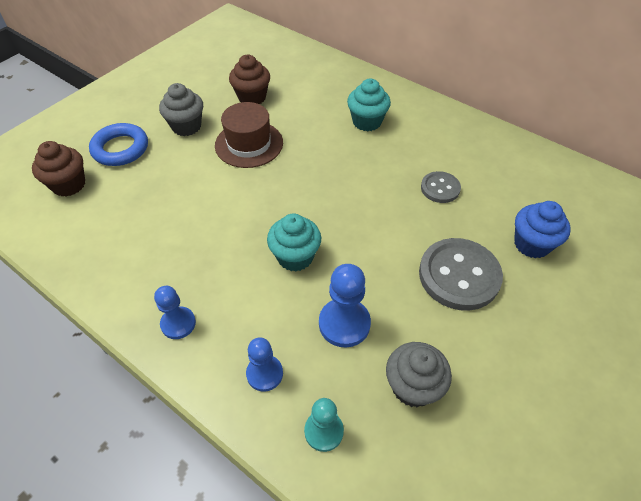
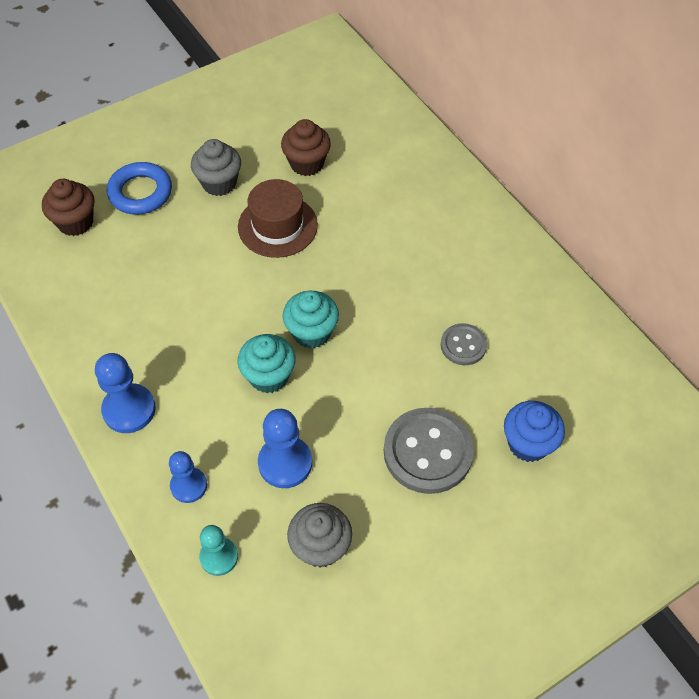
camera: 20 degrees right, 5 degrees up
blue pawn [154,286,196,339] -> blue pawn [95,353,156,433], size x1.50
turquoise cupcake [347,78,391,131] -> turquoise cupcake moved to [283,291,339,349]

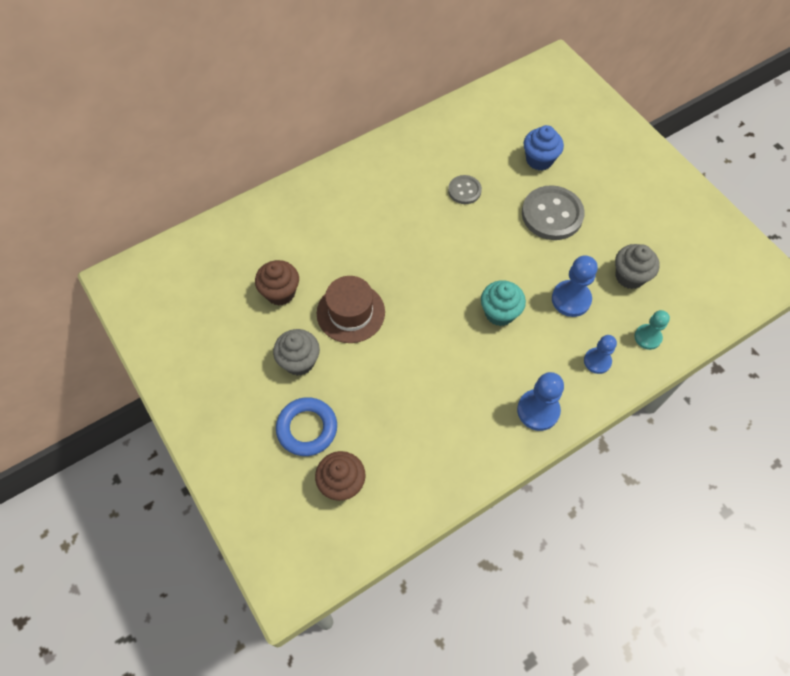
camera: 90 degrees left, 5 degrees up
turquoise cupcake [283,291,339,349] -> none

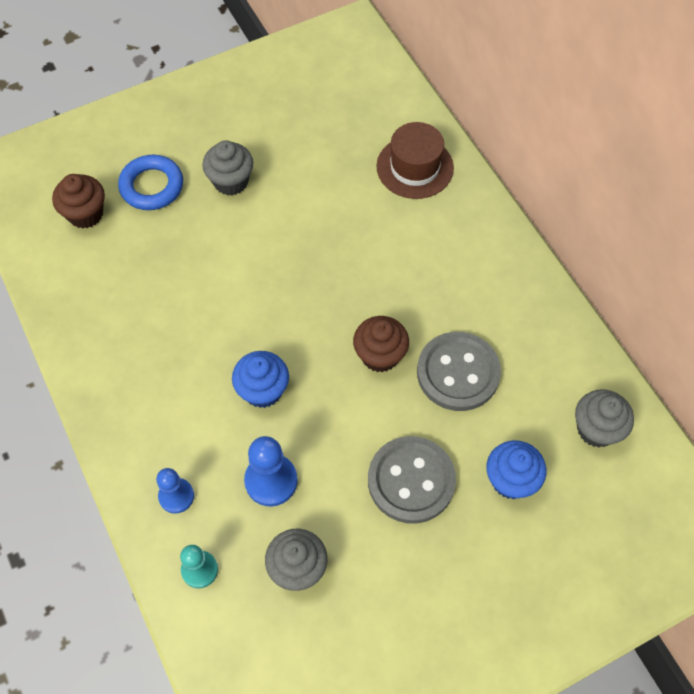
camera: 95 degrees right, 0 degrees up
brown cupcake [255,260,299,306] -> brown cupcake moved to [353,316,409,372]
brown hat [317,276,385,343] -> brown hat moved to [377,122,454,199]
grey button [448,175,482,204] -> grey button [417,332,501,411], size x1.81
turquoise cupcake [481,280,526,326] -> blue cupcake [232,351,289,408]
blue pawn [517,372,564,431] -> none
none -> grey cupcake [575,390,634,448]

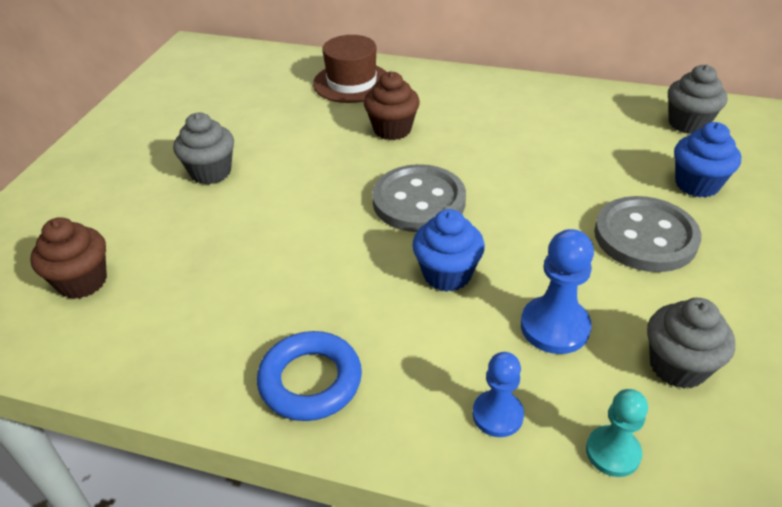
camera: 45 degrees left, 20 degrees down
blue ring [118,155,183,210] -> blue ring moved to [257,331,362,421]
brown cupcake [353,316,409,372] -> brown cupcake moved to [364,71,420,140]
grey button [417,332,501,411] -> grey button moved to [372,164,466,232]

